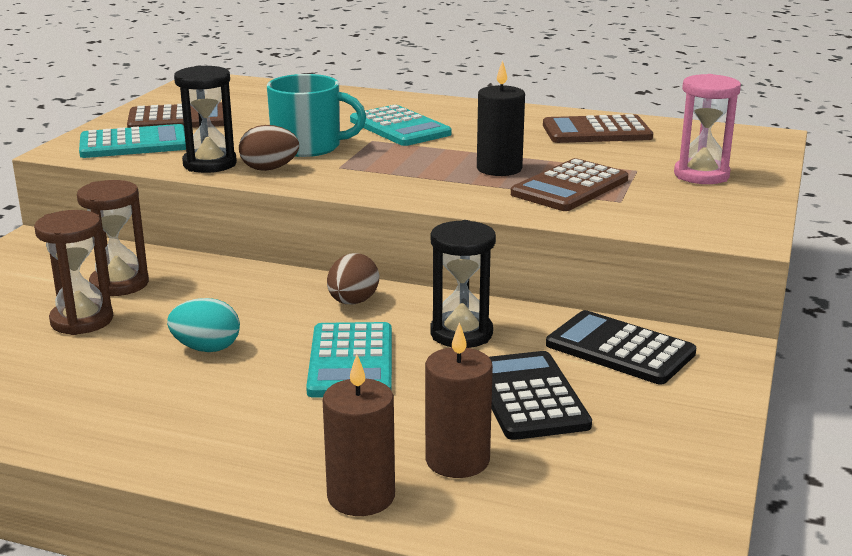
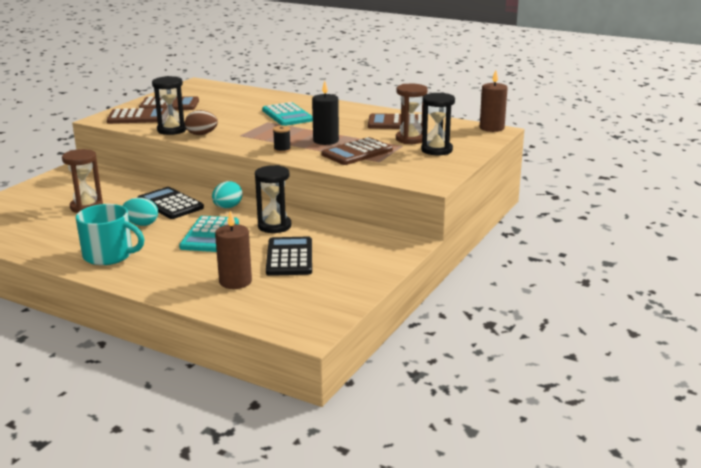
camera: 10 degrees right, 0 degrees up
brown hourglass [77,180,149,296] -> brown hourglass moved to [396,84,427,144]
turquoise calculator [79,124,186,158] -> brown calculator [107,108,167,124]
turquoise mug [267,74,366,157] -> turquoise mug moved to [76,204,144,265]
brown candle [323,354,395,516] -> brown candle moved to [480,70,508,132]
brown egg [327,253,379,304] -> turquoise egg [212,181,243,208]
black calculator [546,310,696,384] -> black calculator moved to [137,187,204,219]
pink hourglass [674,74,741,184] -> black hourglass [421,92,455,156]
none -> black spool [273,125,291,153]

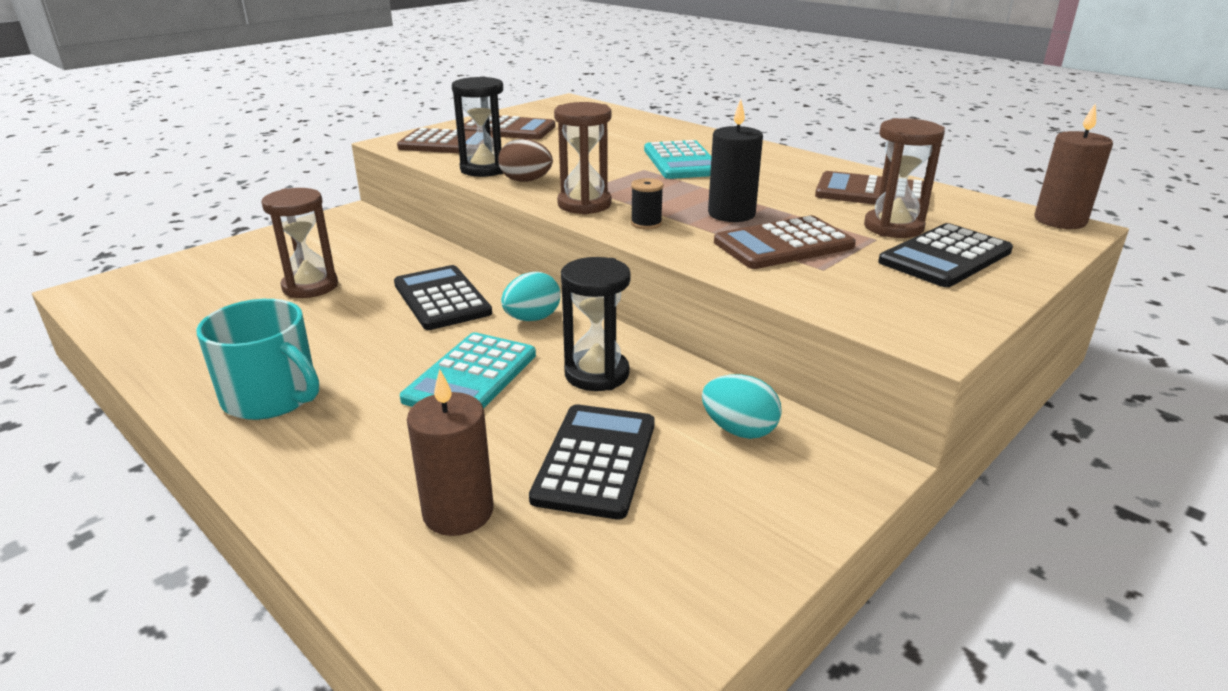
camera: 15 degrees right, 5 degrees up
turquoise egg [123,198,158,226] -> turquoise egg moved to [702,374,782,439]
black hourglass [421,92,455,156] -> black calculator [878,223,1013,287]
none -> brown hourglass [554,102,612,215]

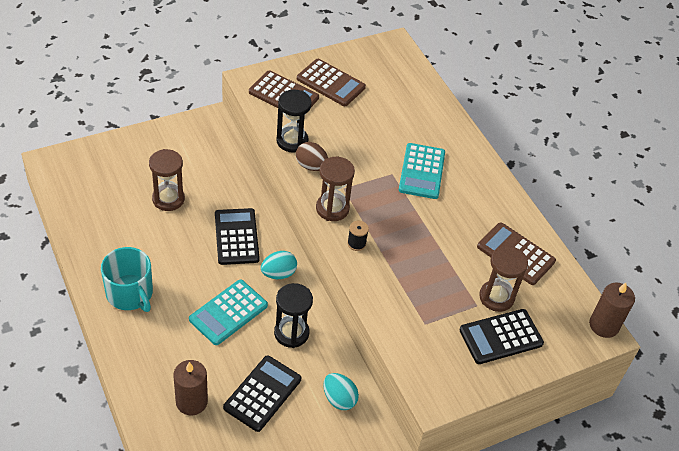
camera: 15 degrees right, 20 degrees up
black candle [708,99,763,222] -> none
brown calculator [714,215,856,269] -> none

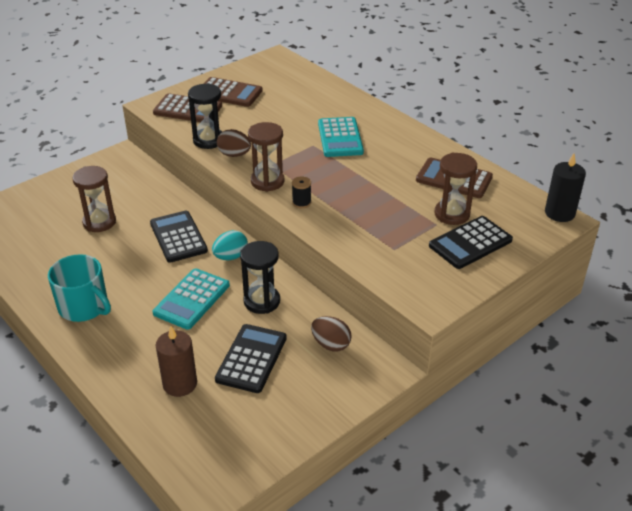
camera: 10 degrees left, 10 degrees down
turquoise egg [323,373,359,410] -> brown egg [311,316,351,351]
brown candle [589,283,635,338] -> black candle [545,153,586,222]

